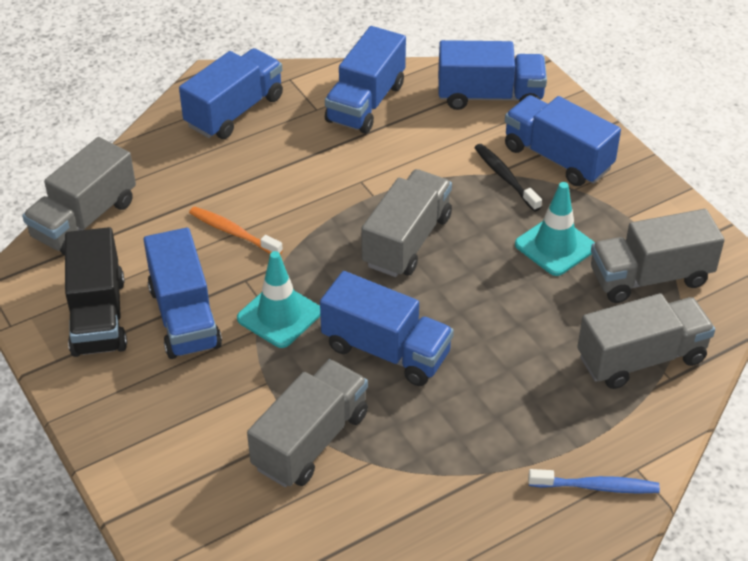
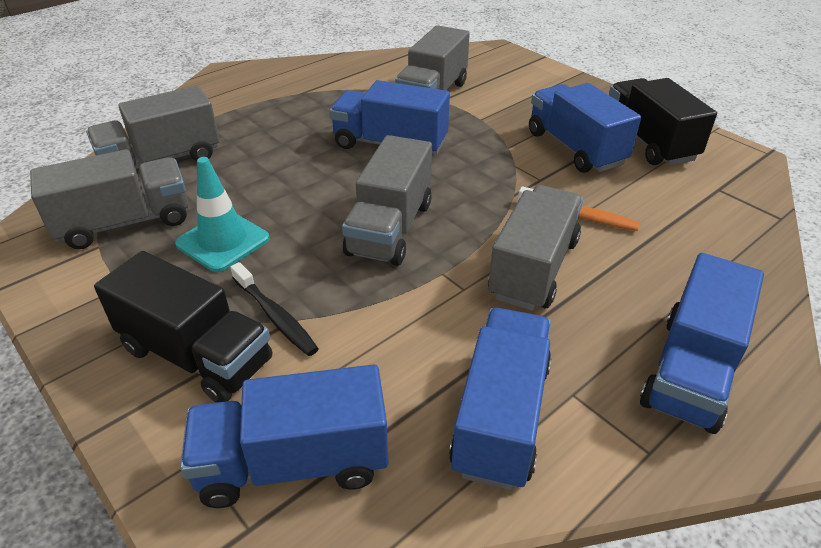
camera: 170 degrees right, 5 degrees down
grey truck [22,137,136,255] -> grey truck moved to [488,185,583,311]
turquoise traffic cone [237,251,320,348] -> none
blue truck [505,95,621,186] -> black truck [94,251,272,403]
blue toothbrush [528,469,660,494] -> none

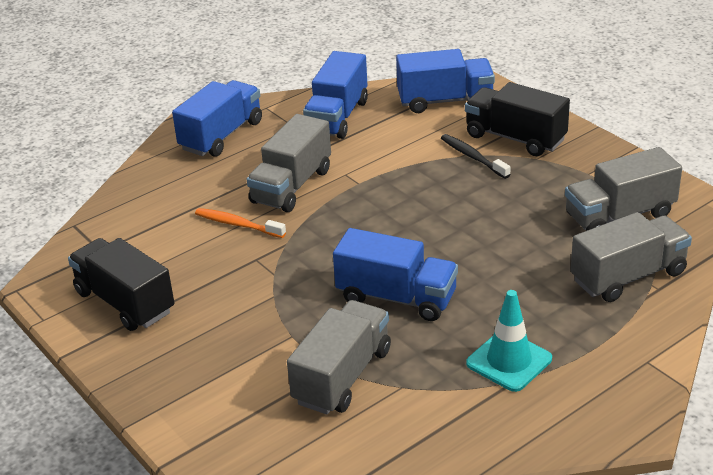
camera: 175 degrees left, 5 degrees down
turquoise traffic cone [175,157,270,272] -> turquoise traffic cone moved to [466,290,552,392]
grey truck [342,135,432,266] -> none
blue truck [529,83,641,173] -> none
black truck [609,78,717,166] -> black truck turned 150 degrees clockwise [68,238,174,331]

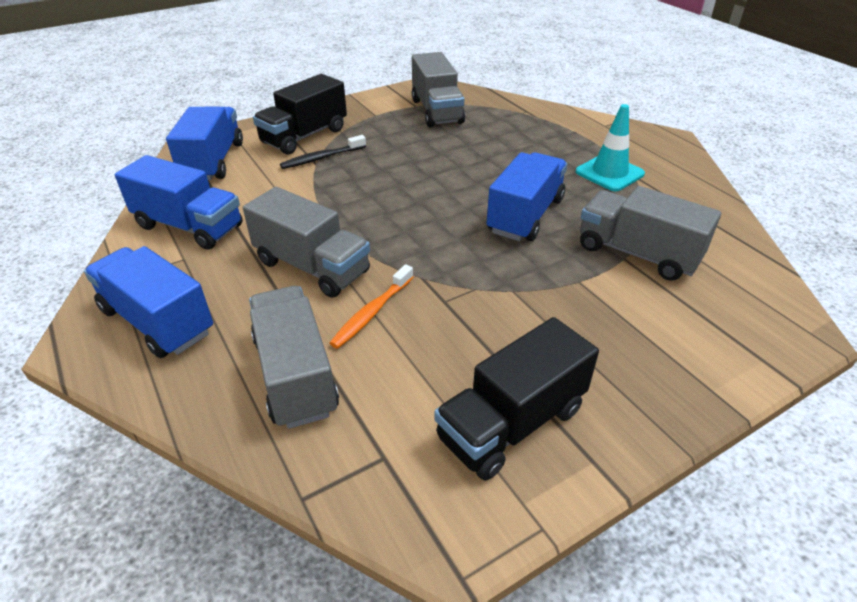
camera: 85 degrees left, 5 degrees up
grey truck [571,212,692,302] -> grey truck moved to [249,286,339,429]

